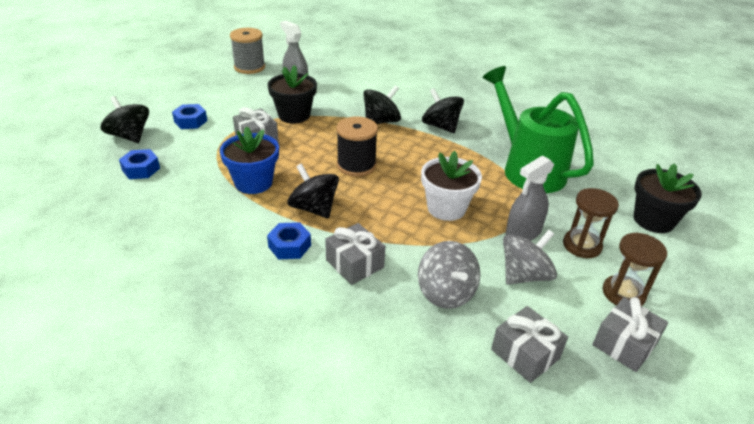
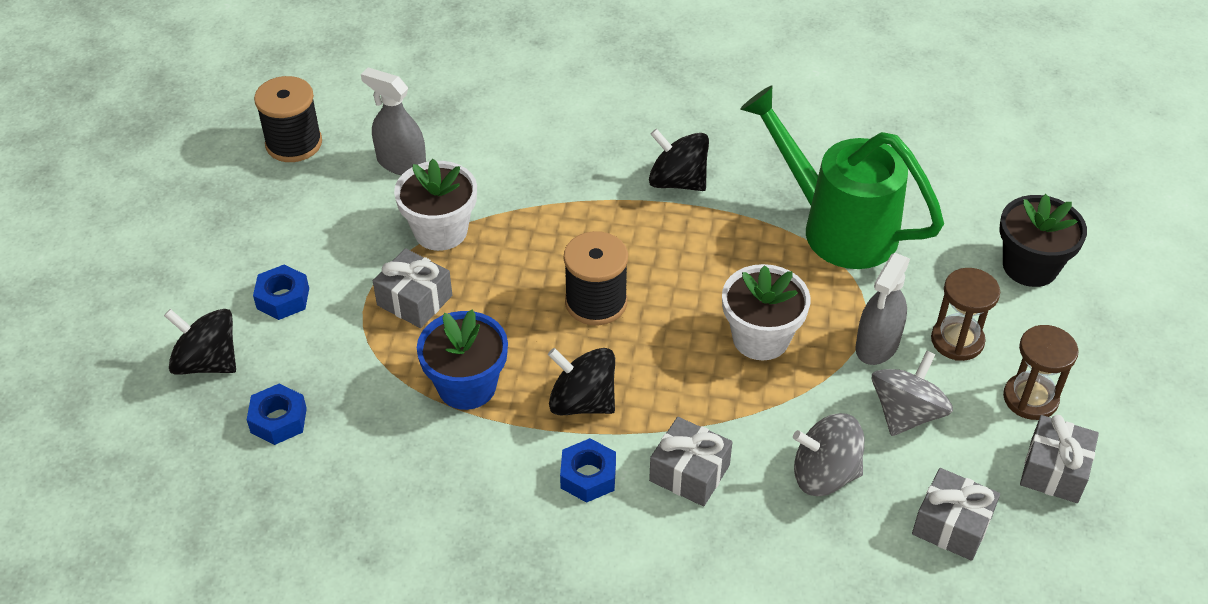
camera: 20 degrees left, 10 degrees up
grey spool [230,28,265,74] -> black spool [254,76,322,162]
black flower pot [268,65,317,124] -> white flower pot [394,159,477,251]
black spinning top [363,85,401,124] -> none
grey spinning top [418,241,480,309] -> grey spinning top turned 135 degrees clockwise [793,413,865,496]

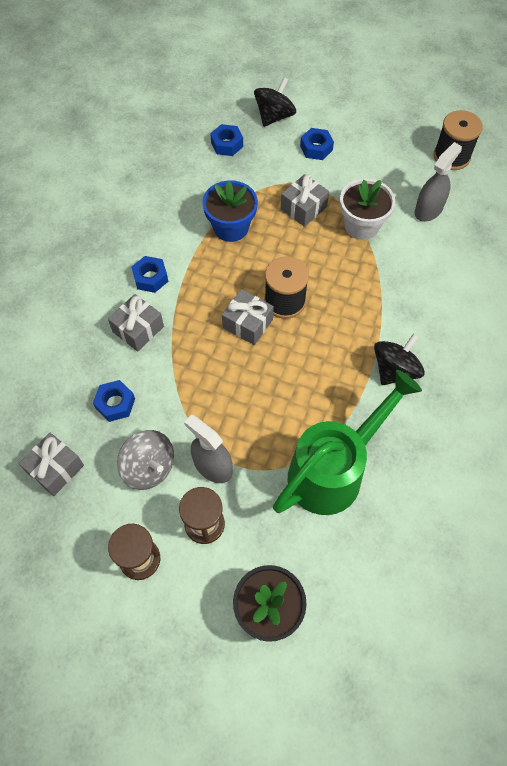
camera: 100 degrees right, 15 degrees up
black spinning top [548,348,615,415] -> none
white flower pot [722,264,811,360] -> none
grey spinning top [793,413,865,496] -> blue nut [93,380,135,422]
grey gift [1020,415,1099,503] -> grey gift moved to [222,289,274,345]

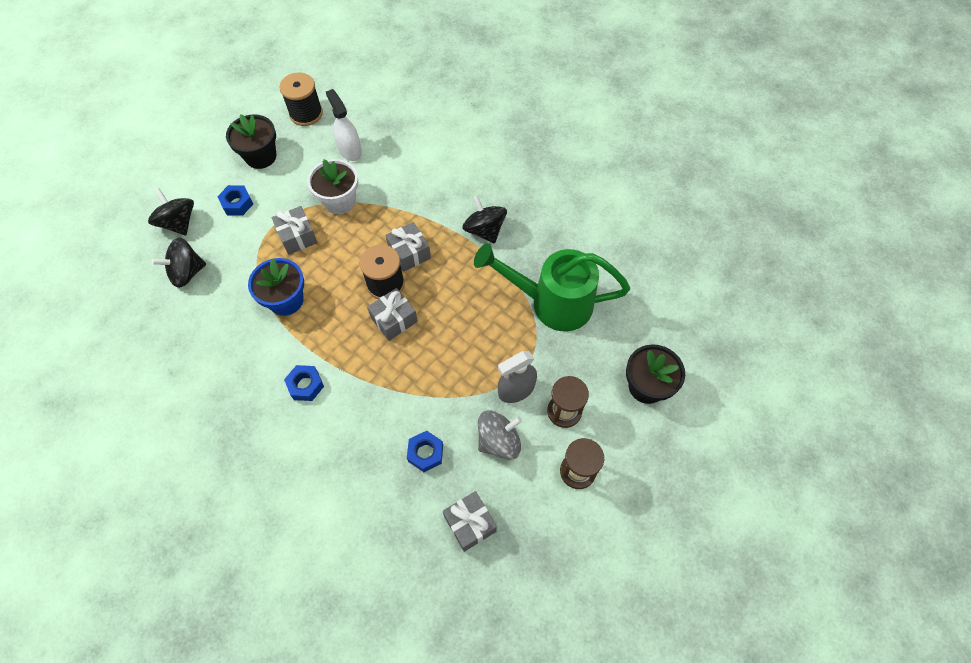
camera: 70 degrees left, 0 degrees up
grey gift [108,294,164,352] -> grey gift moved to [385,222,431,272]
blue nut [210,124,243,156] -> black spinning top [151,238,206,288]
green watering can [273,370,422,515] -> green watering can turned 60 degrees counterclockwise [474,243,630,331]
grey spray bottle [415,142,462,222] -> white spray bottle [326,89,362,161]
none -> black flower pot [226,114,276,169]

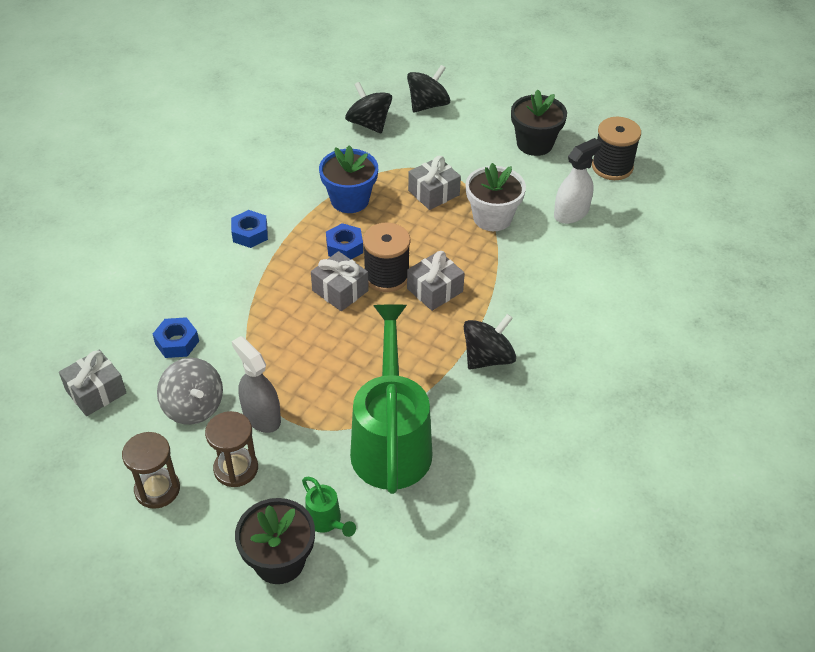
camera: 80 degrees right, 15 degrees down
blue nut [217,185,253,215] -> blue nut moved to [326,223,363,259]
none -> green watering can [302,477,356,537]

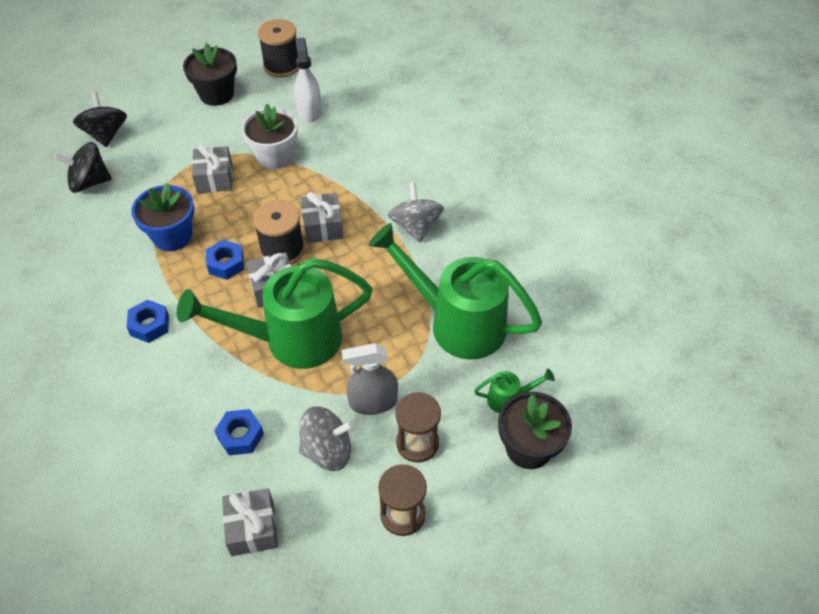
camera: 60 degrees left, 5 degrees up
black spinning top [464,314,516,370] -> grey spinning top [388,182,444,243]
none -> green watering can [177,258,373,369]

